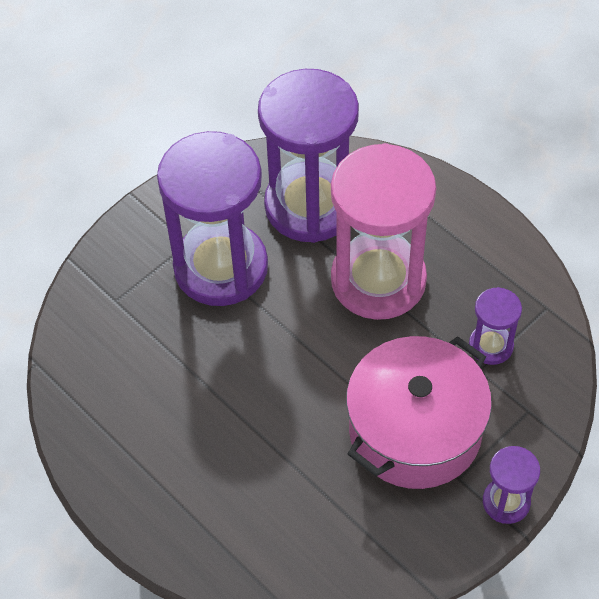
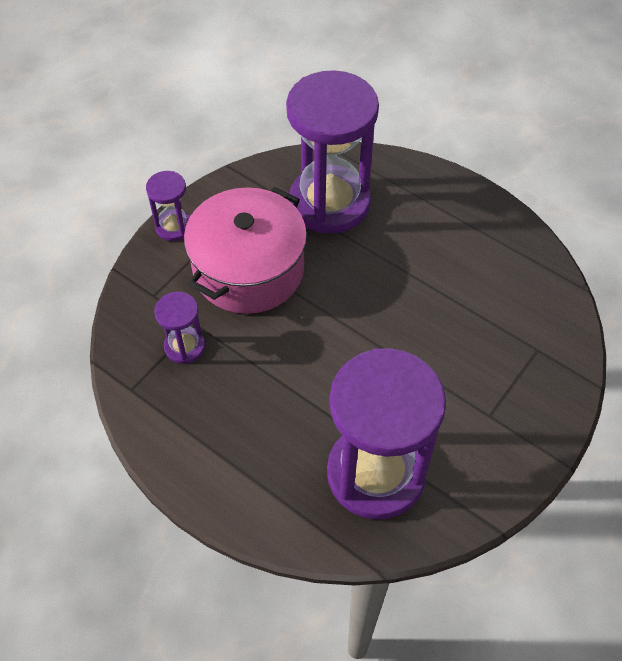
camera: 170 degrees right, 0 degrees up
purple hourglass [157,131,268,306] -> purple hourglass moved to [286,70,379,234]
pink hourglass [331,143,436,320] -> none

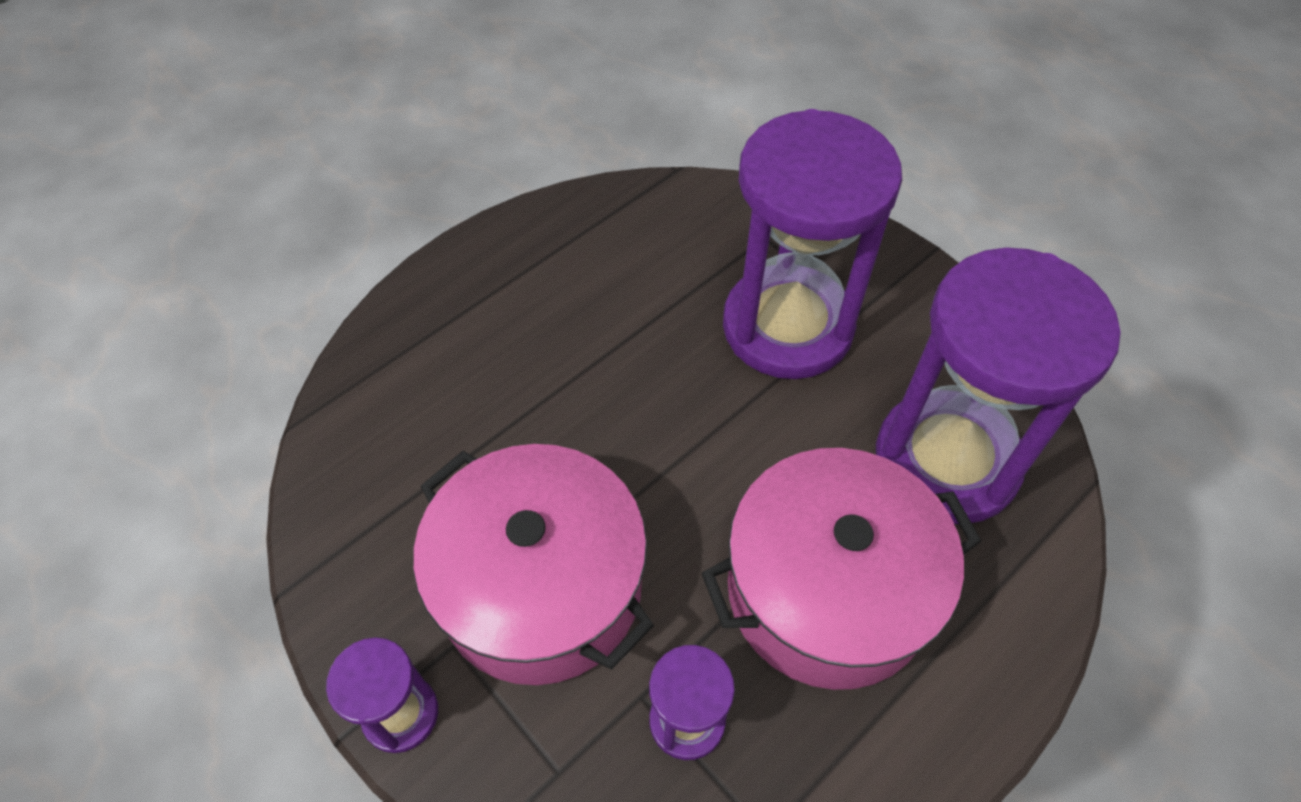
camera: 80 degrees left, 0 degrees up
purple hourglass [286,70,379,234] -> purple hourglass moved to [723,109,902,379]
none -> pink pot [701,448,981,690]

